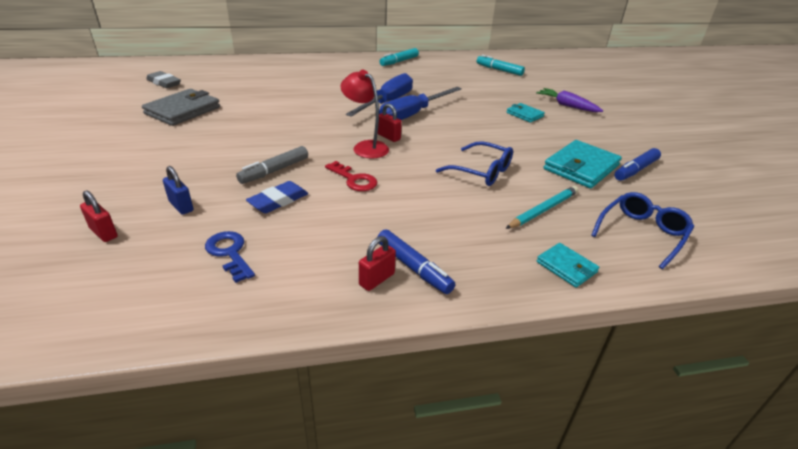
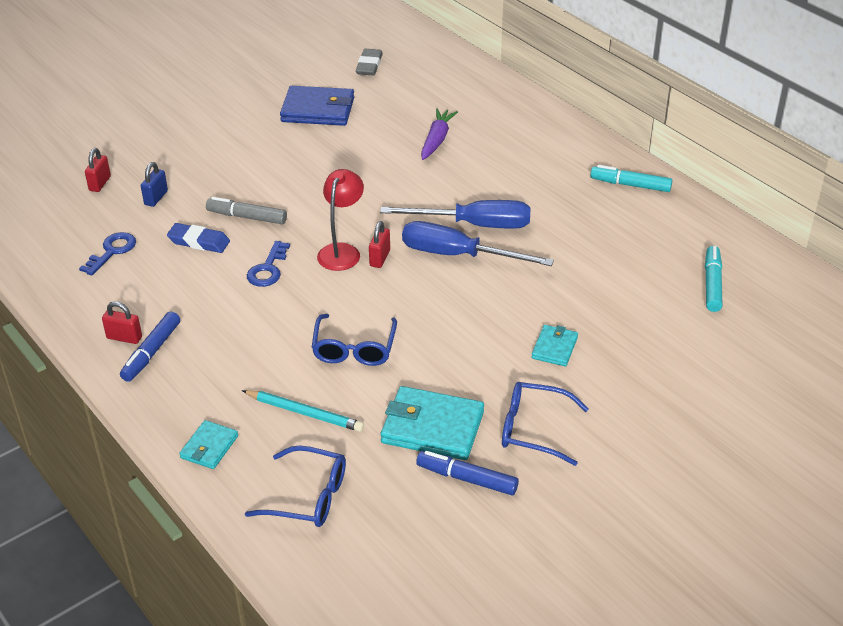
camera: 65 degrees right, 5 degrees up
grey wallet [142,89,220,126] -> blue wallet [280,86,354,126]
red key [325,161,378,191] -> blue key [247,241,290,287]
purple carrot [536,88,603,112] -> purple carrot moved to [421,108,458,160]
none -> blue glasses [502,382,589,466]

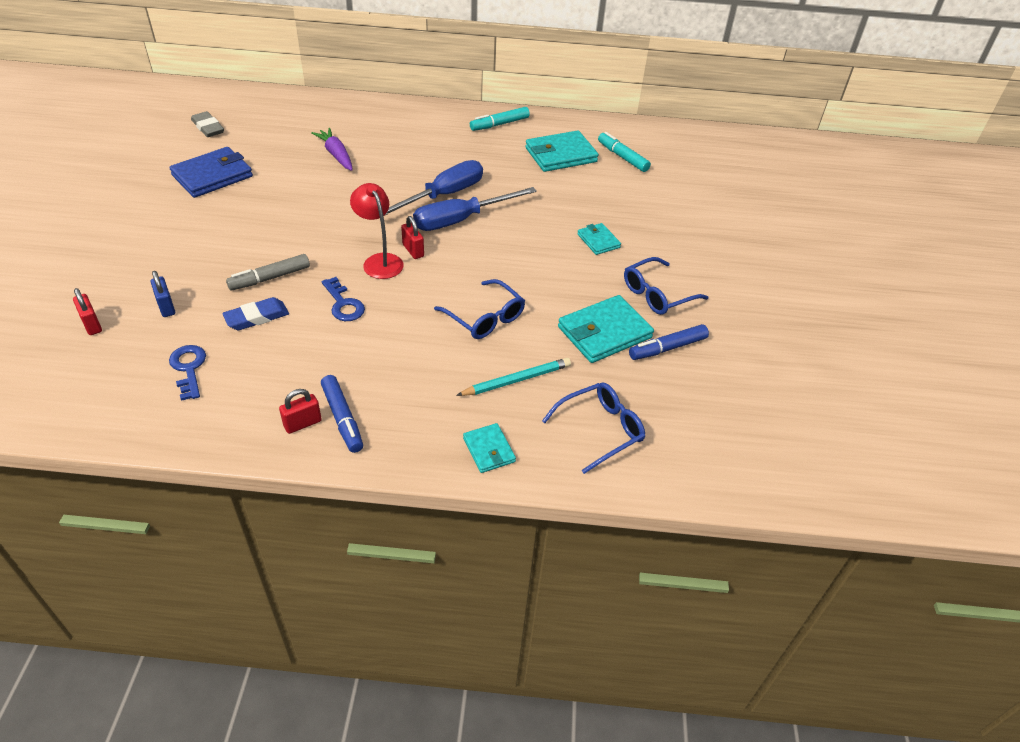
camera: 50 degrees left, 5 degrees up
none -> turquoise wallet [525,130,599,172]

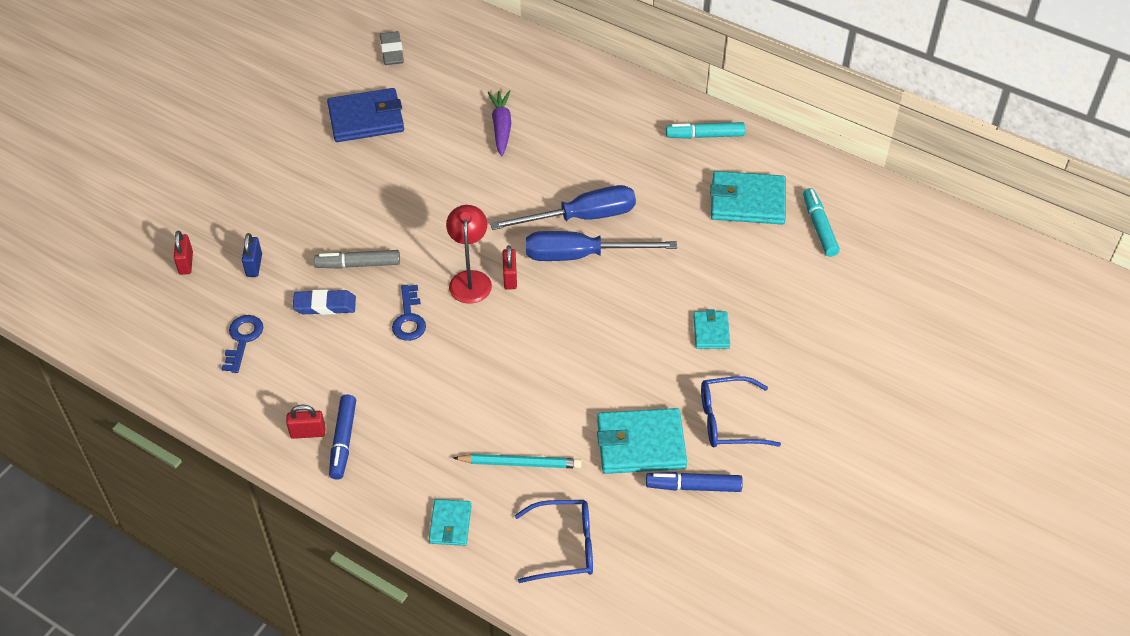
camera: 30 degrees right, 5 degrees up
blue glasses [434,279,525,339] -> none

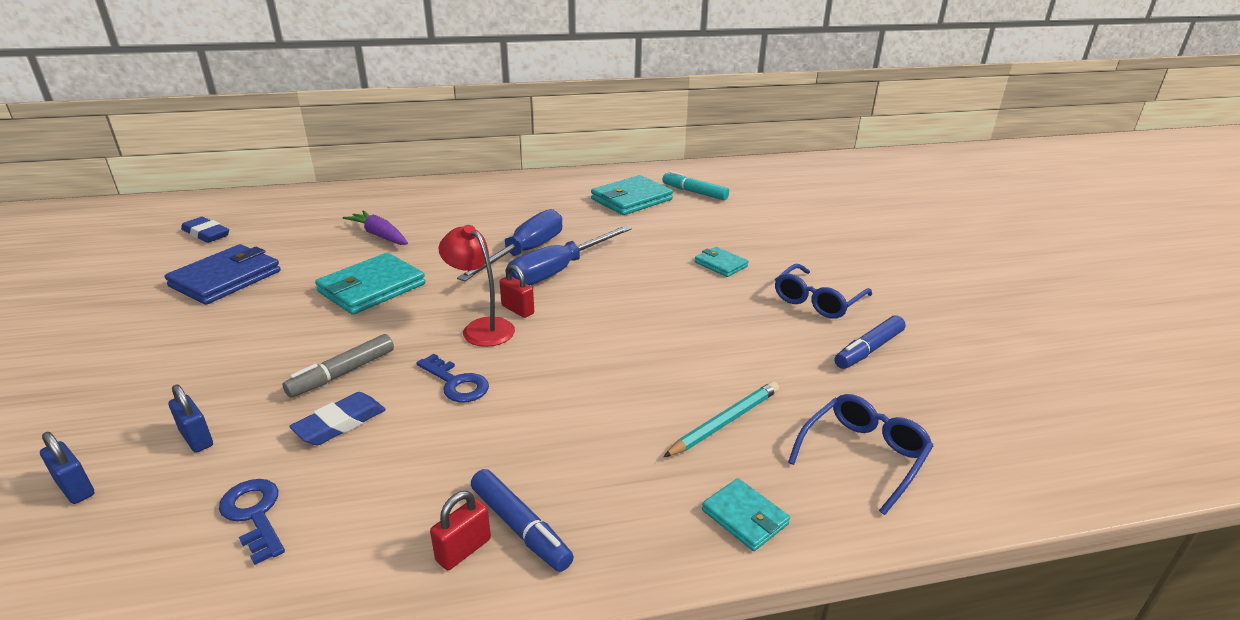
camera: 45 degrees left, 20 degrees down
red padlock [174,231,193,275] -> blue padlock [40,432,94,504]
grey eraser [380,31,404,65] -> blue eraser [181,217,229,243]
turquoise wallet [597,408,687,474] -> turquoise wallet moved to [315,253,426,315]
turquoise marker [666,122,745,139] -> none

